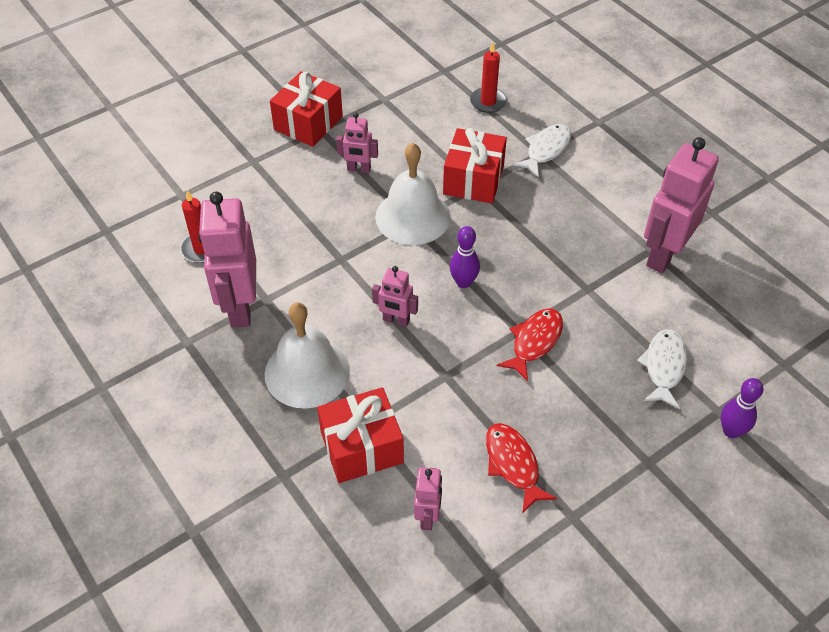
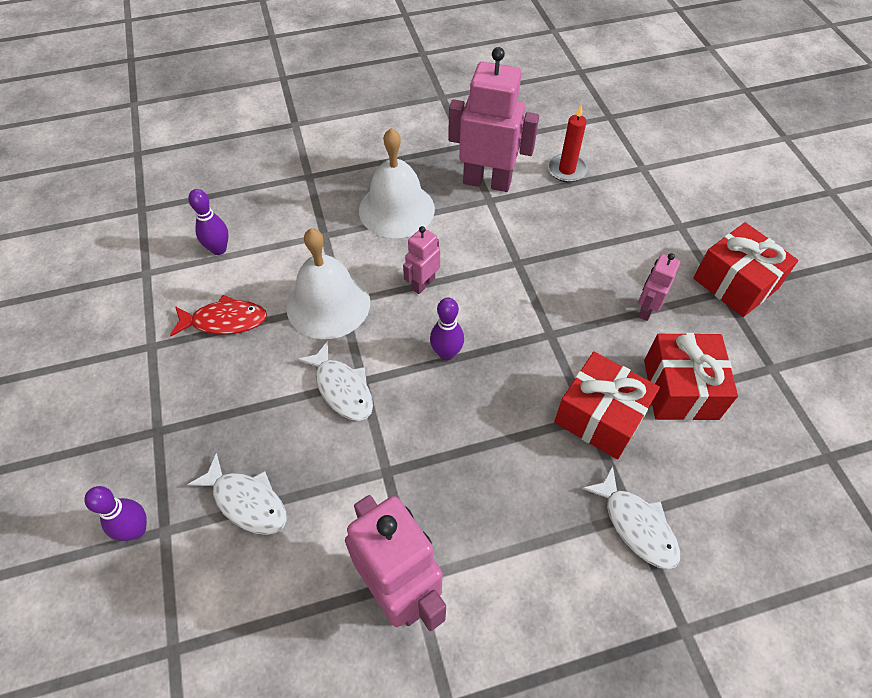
camera: 110 degrees right, 5 degrees up
red gift [317,387,404,483] -> red gift moved to [644,333,738,421]
white bell [375,143,451,245] -> white bell moved to [286,228,370,339]
pink robot [414,467,442,530] -> purple bowling pin [188,189,229,255]
red candle [470,42,507,113] -> none
red fish [497,308,563,382] -> white fish [297,341,373,421]

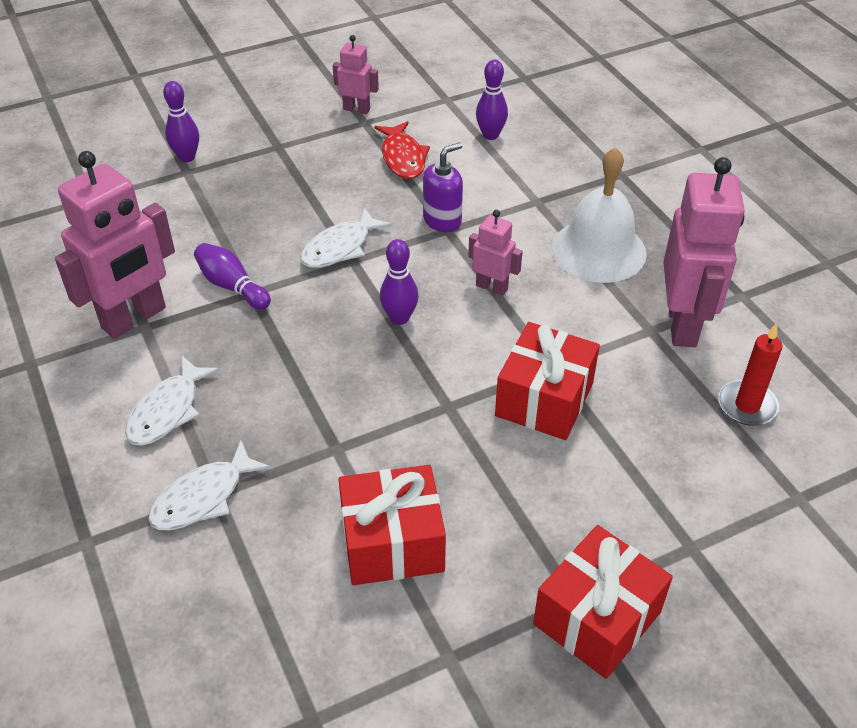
camera: 80 degrees right, 10 degrees down
white fish [187,453,287,535] -> white fish moved to [125,356,220,446]
white bell [286,228,370,339] -> purple soap dispenser [423,142,463,232]
red gift [554,352,660,459] -> red gift moved to [495,322,600,440]
pink robot [638,253,680,321] -> pink robot moved to [333,35,379,114]
none -> purple bowling pin [194,243,271,310]

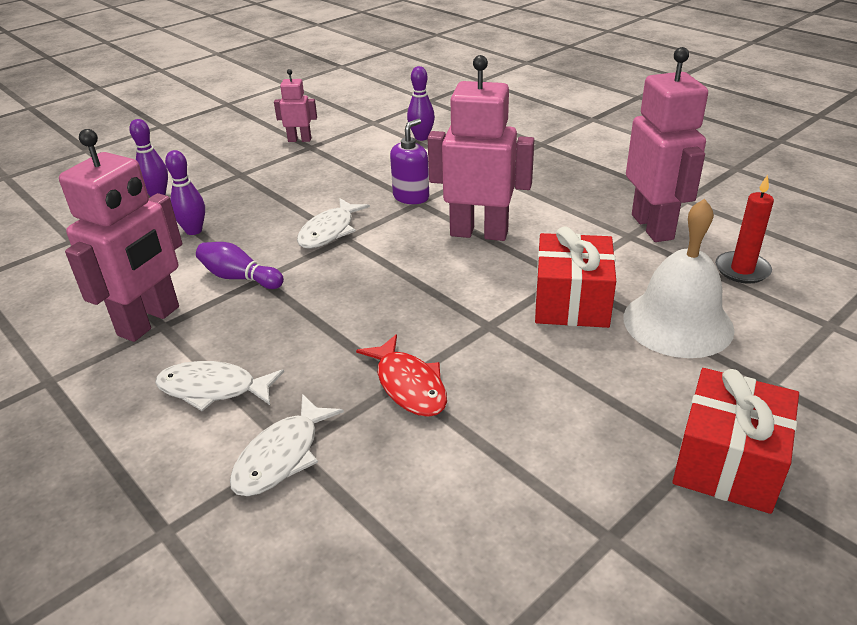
camera: 15 degrees left, 10 degrees down
white fish [125,356,220,446] -> white fish turned 90 degrees clockwise [155,361,284,411]
red gift [338,465,446,585] -> none
red fish [374,121,430,179] -> red fish moved to [356,334,447,417]
purple bowling pin [380,239,419,325] -> purple bowling pin moved to [165,150,205,235]
pink robot [468,210,523,296] -> pink robot [427,55,534,241], size x1.98
white bell [552,147,647,283] -> white bell moved to [623,198,735,358]

